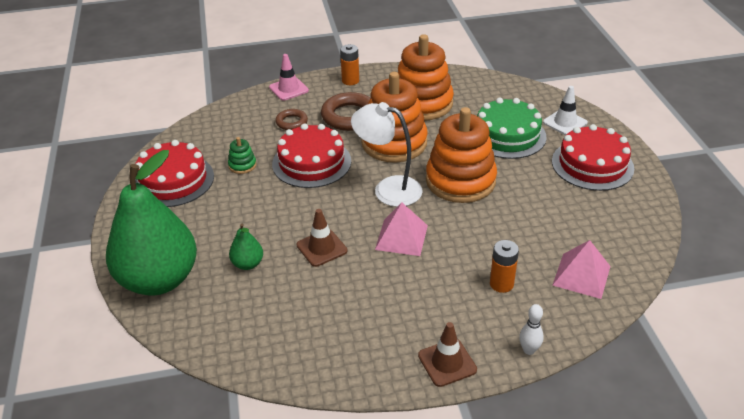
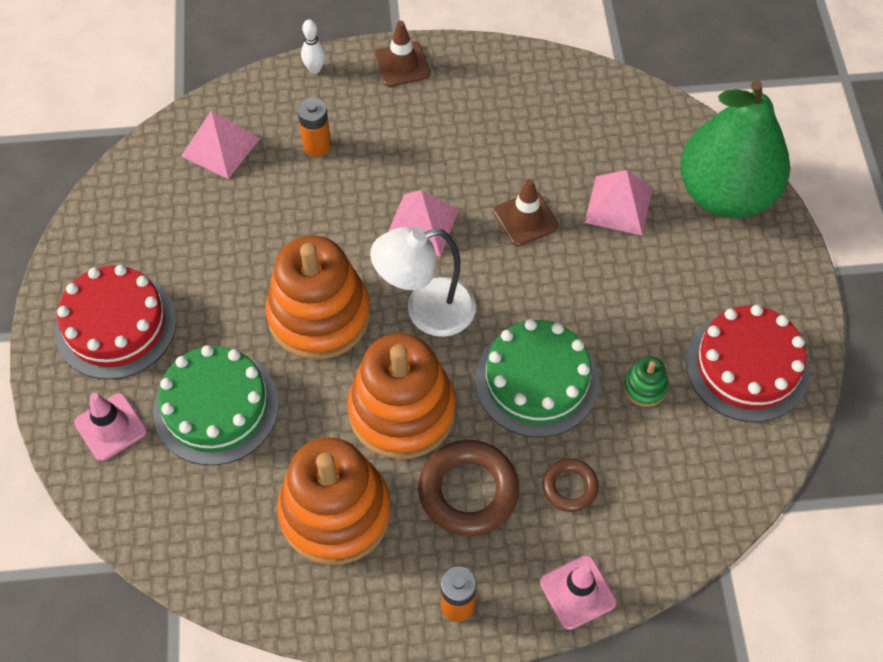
camera: 175 degrees left, 20 degrees up
green pear [229,223,263,270] -> pink pyramid [584,170,653,235]
red cake [272,123,351,188] -> green cake [475,319,599,437]
white lamp [351,102,422,207] -> white lamp turned 135 degrees clockwise [370,227,476,337]
white traffic cone [543,86,588,135] -> pink traffic cone [74,393,147,461]

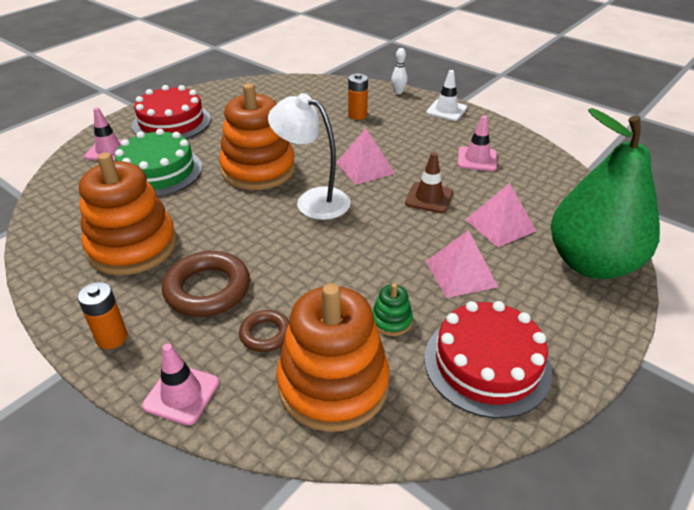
camera: 45 degrees right, 20 degrees down
pink pyramid [181,111,260,179] -> pink pyramid moved to [426,230,498,298]
orange stacking toy [347,333,456,459] -> orange stacking toy moved to [276,283,390,432]
brown traffic cone [374,21,430,87] -> white traffic cone [426,70,467,121]
green cake [475,319,599,437] -> none
none -> pink traffic cone [458,116,497,171]

